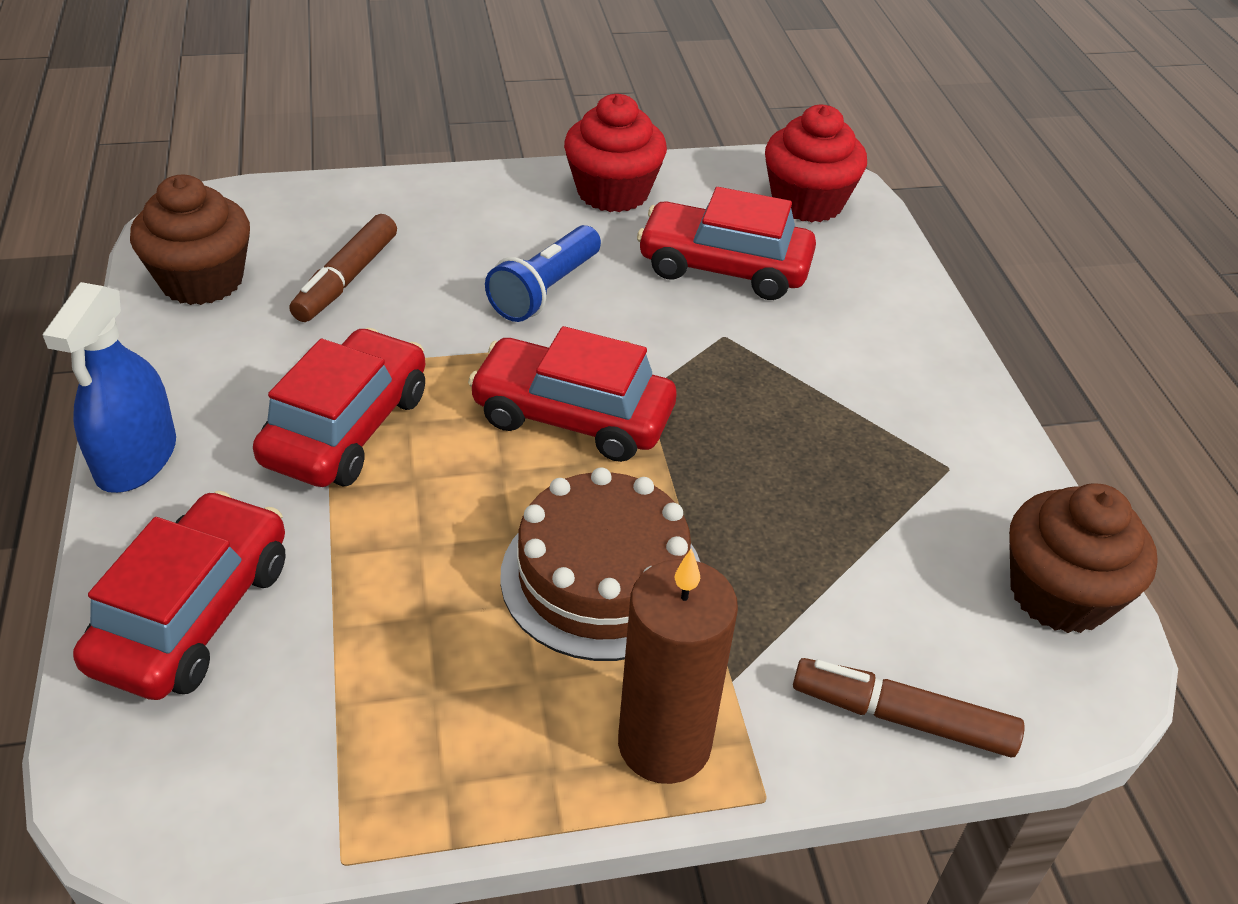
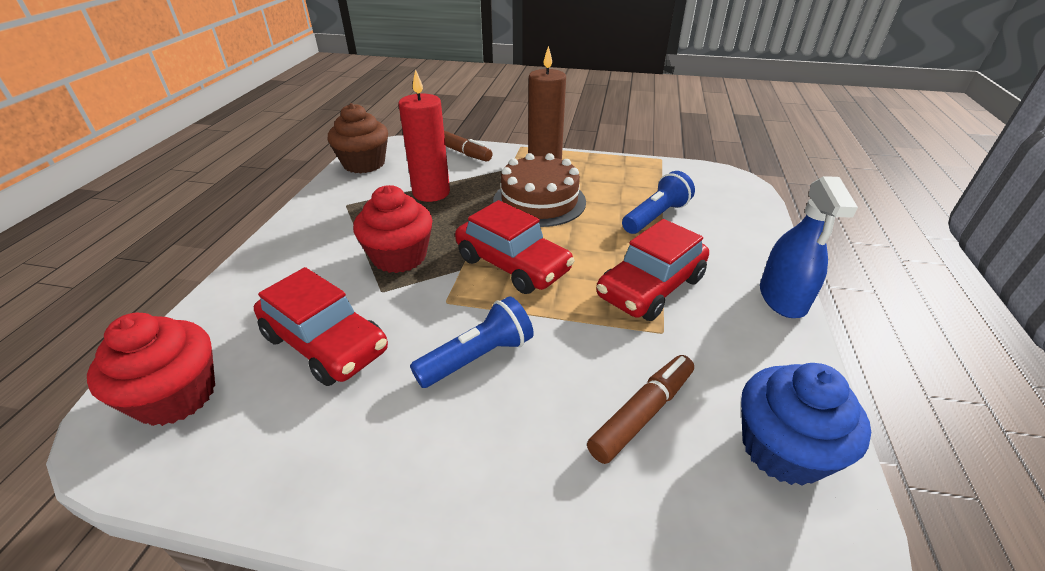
camera: 155 degrees left, 5 degrees down
blue spray bottle [42,282,176,493] -> blue spray bottle turned 150 degrees clockwise [760,176,858,318]
red car [73,490,286,700] -> none
brown cupcake [130,175,250,305] -> blue cupcake [741,363,871,485]
red cupcake [564,94,667,212] -> red cupcake moved to [353,185,433,273]
none -> red candle [398,69,450,202]
none -> blue flashlight [622,171,695,234]

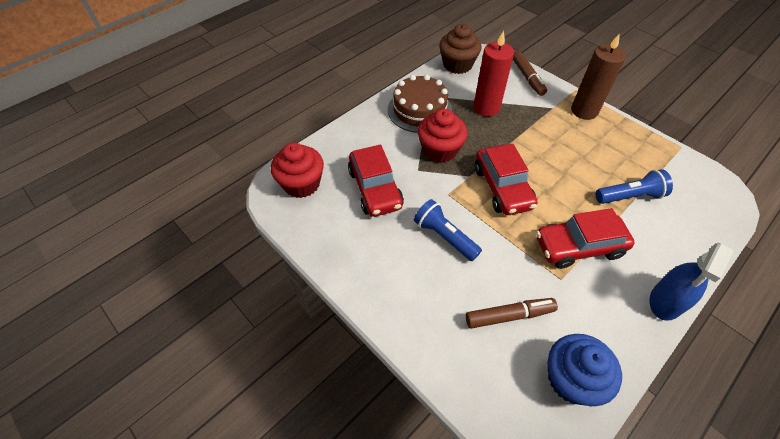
camera: 35 degrees right, 15 degrees up
blue flashlight [410,296,534,388] -> blue flashlight turned 135 degrees counterclockwise [414,199,482,261]
brown cake [493,153,586,227] -> brown cake moved to [388,75,452,133]

